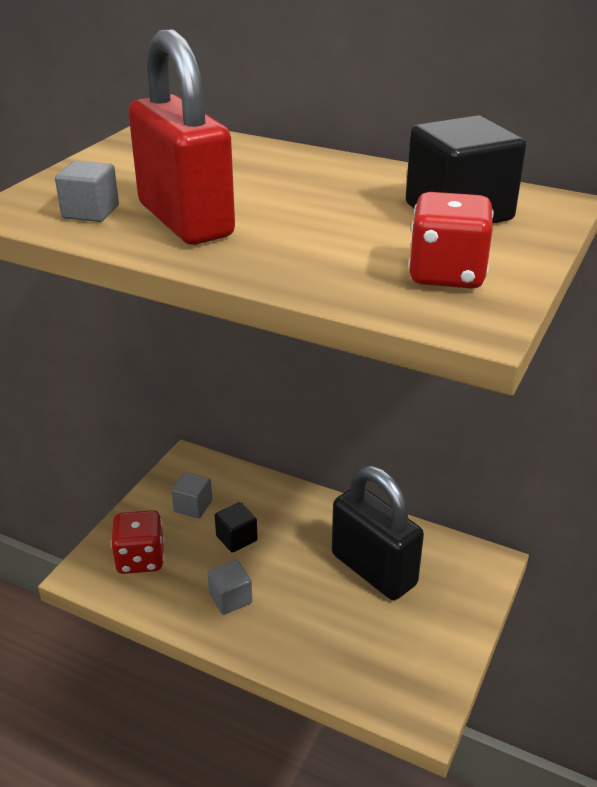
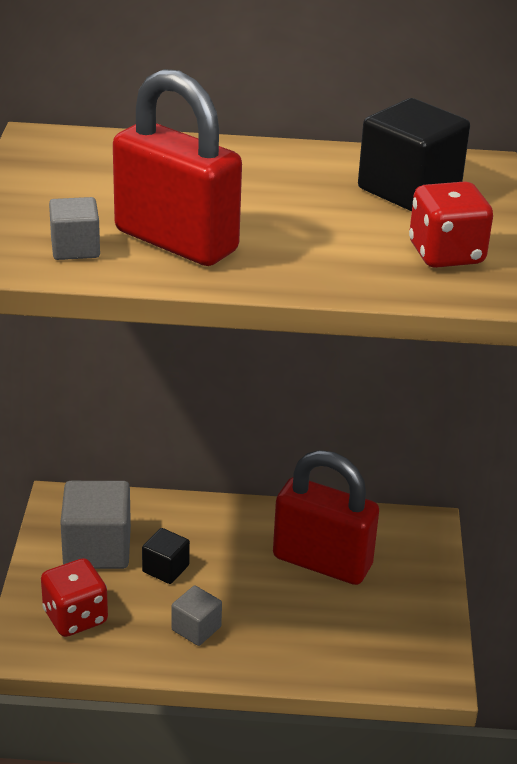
camera: 25 degrees left, 0 degrees up
grey cube [171,472,212,518] -> grey cube [60,481,131,569], size x1.84
black padlock [332,466,424,600] -> red padlock [273,450,379,585]

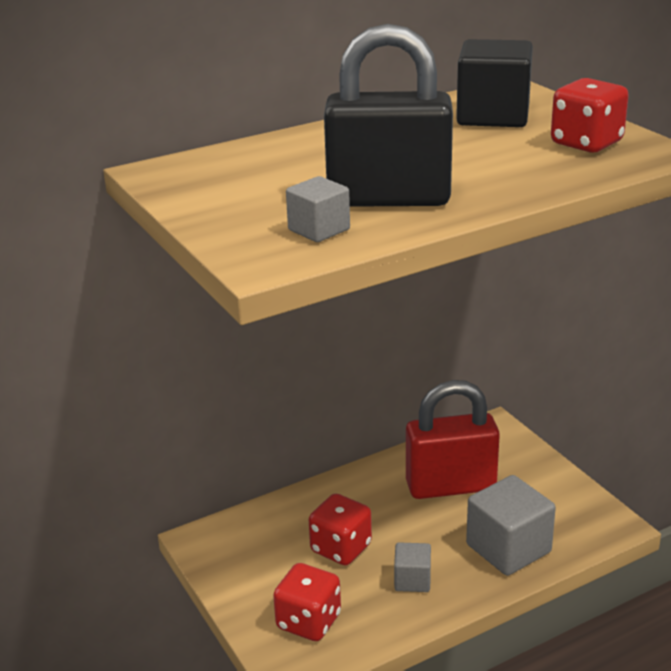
camera: 30 degrees left, 5 degrees down
grey cube [60,481,131,569] -> grey cube moved to [466,475,556,576]
red padlock [113,69,242,266] -> black padlock [324,24,453,207]
black cube [142,528,190,584] -> red dice [309,493,372,565]

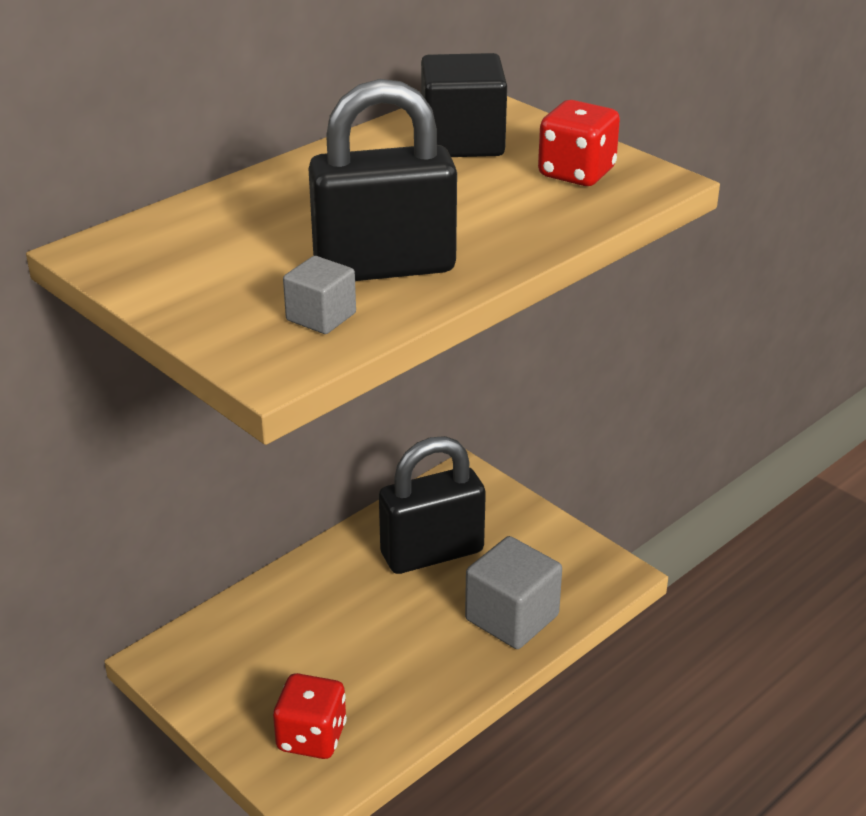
camera: 15 degrees left, 5 degrees up
red dice [309,493,372,565] -> none
grey cube [394,542,431,592] -> none
red padlock [406,380,500,499] -> black padlock [379,436,486,574]

